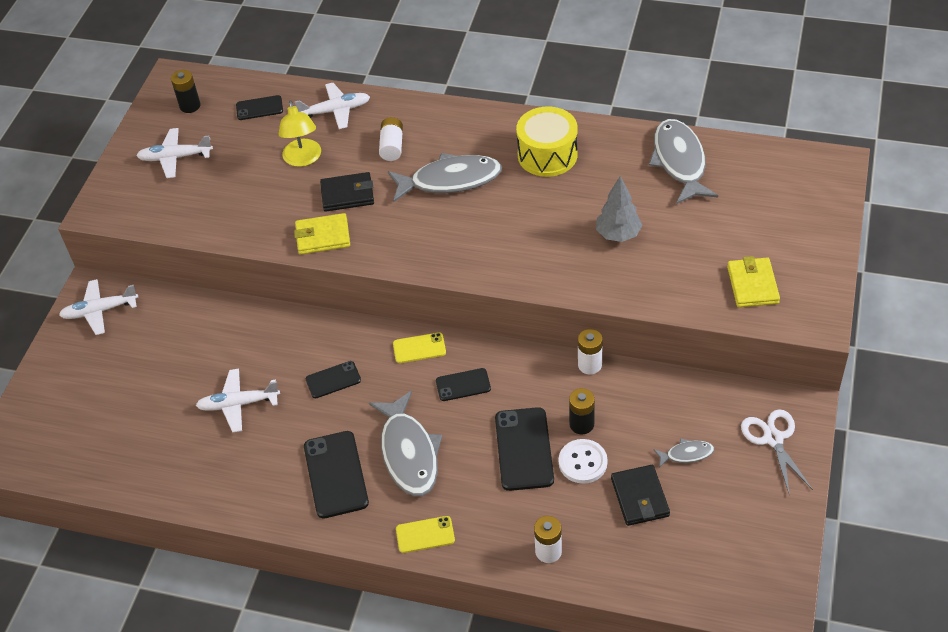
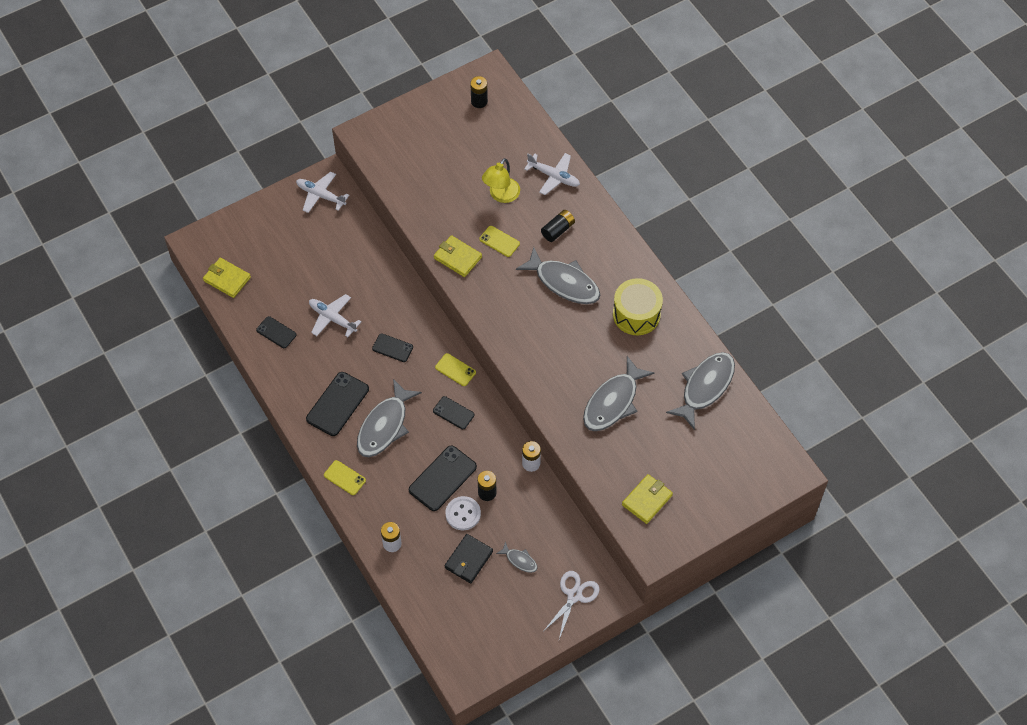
camera: 40 degrees right, 10 degrees up
white plane [136,128,213,178] -> none
black phone [236,95,283,120] -> black phone moved to [256,316,297,348]
black wallet [320,172,374,212] -> yellow phone [479,226,520,257]
white battery [379,117,403,161] -> black battery [541,210,575,242]
grey tree [596,176,642,242] -> grey fish [583,356,655,431]
none -> yellow wallet [203,258,251,298]

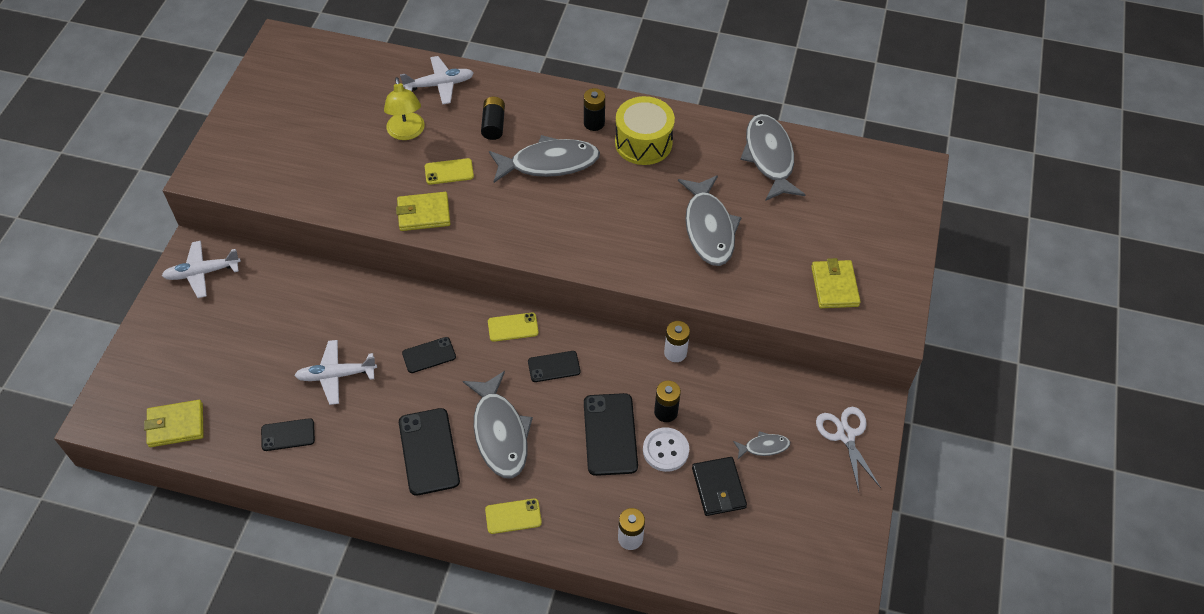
camera: 45 degrees left, 5 degrees down
black battery [470,76,488,108] -> black battery moved to [584,88,605,131]

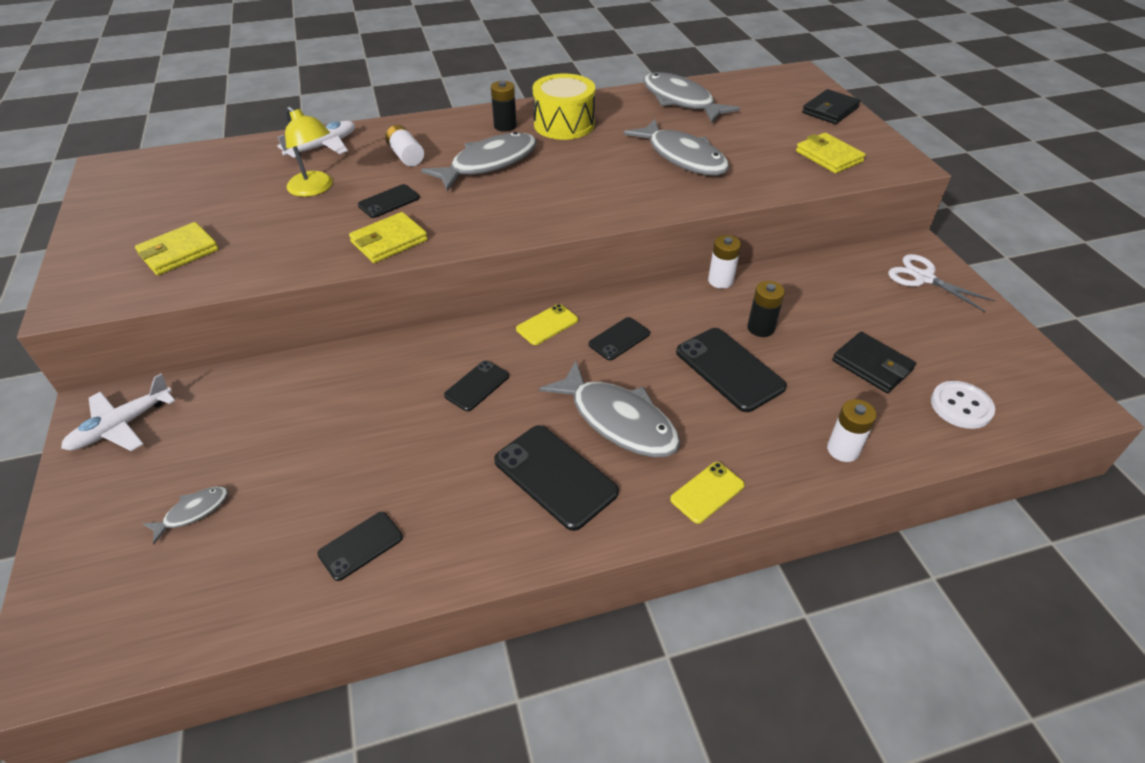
camera: 30 degrees left, 10 degrees down
yellow wallet [144,400,204,447] -> yellow wallet moved to [135,222,219,275]
white plane [294,340,377,405] -> none
yellow phone [425,158,474,185] -> black phone [358,184,420,218]
black battery [481,97,505,140] -> white battery [385,125,424,166]
white button [643,427,689,472] -> white button moved to [931,381,995,429]
grey fish [733,431,790,459] -> grey fish moved to [143,486,228,544]
none -> black wallet [802,89,861,124]

